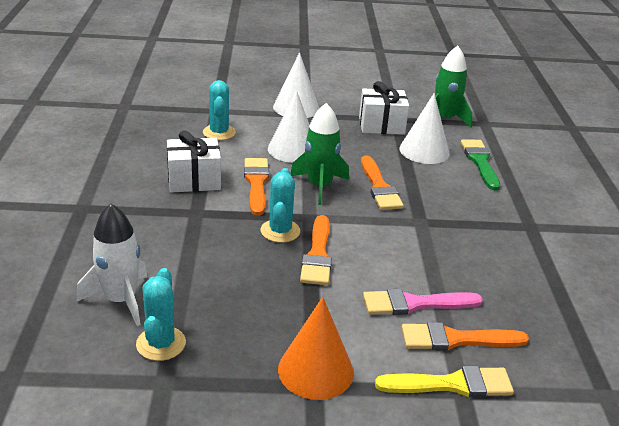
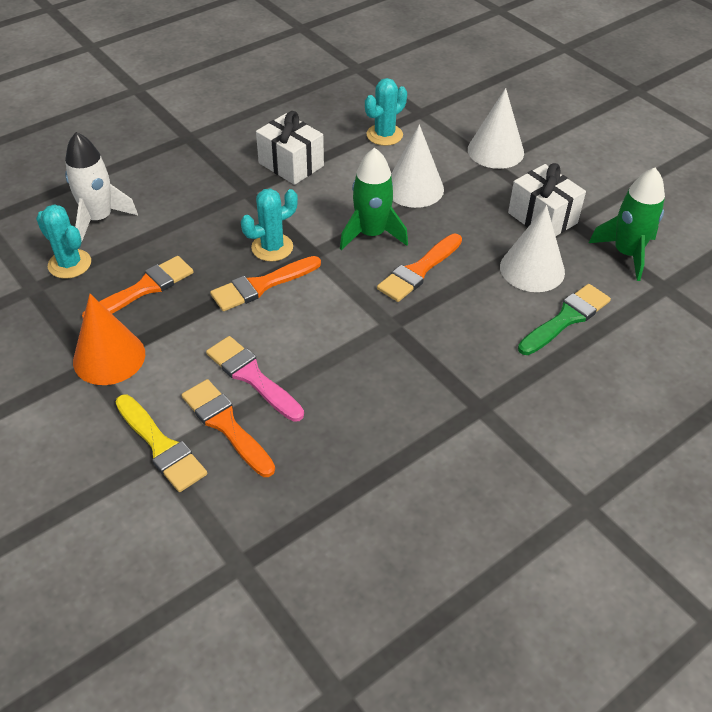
camera: 55 degrees right, 15 degrees up
turquoise cactus [136,268,186,361] -> turquoise cactus turned 75 degrees clockwise [36,204,91,279]
orange brush [244,158,269,215] -> orange brush moved to [82,256,193,318]

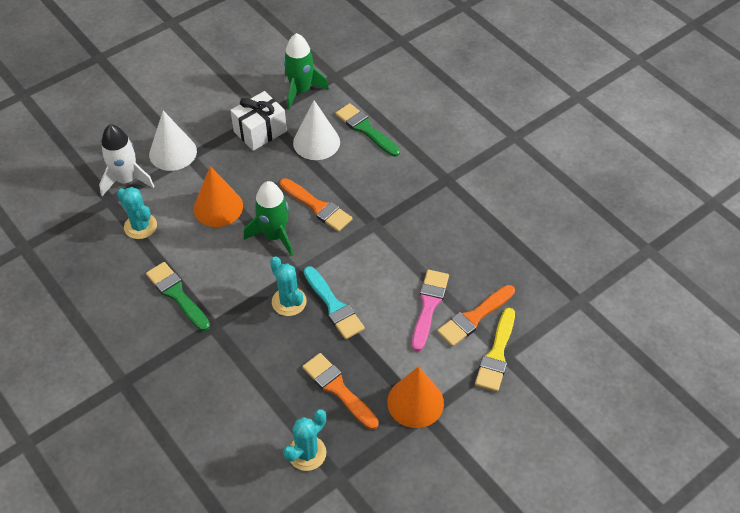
camera: 90 degrees left, 5 degrees up
white rocket [65,132,138,243] -> white rocket moved to [99,124,155,196]
yellow brush [115,395,207,492] -> yellow brush turned 150 degrees clockwise [475,308,515,392]
pink brush [206,336,304,422] -> pink brush turned 150 degrees clockwise [412,270,449,351]
orange brush [210,256,321,311] -> turquoise brush [304,266,365,339]
white gift [256,111,324,185] -> green brush [146,262,210,331]
white cone [391,125,444,208] -> orange cone [194,166,243,227]

